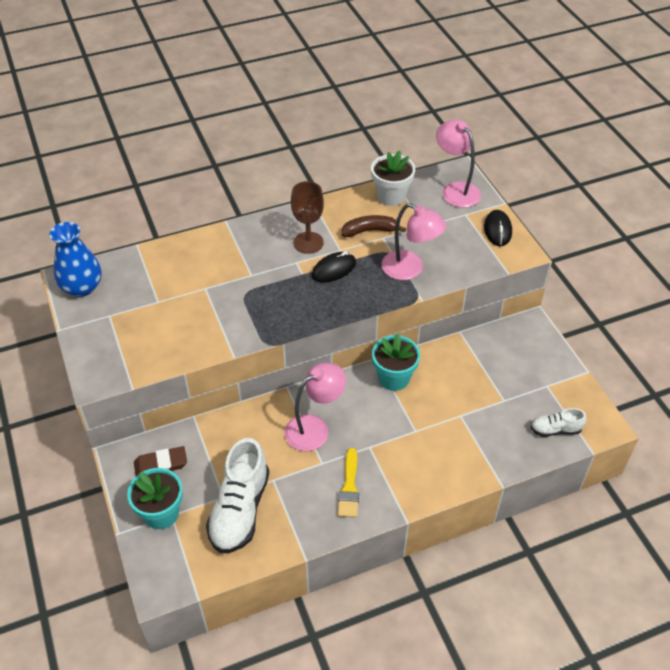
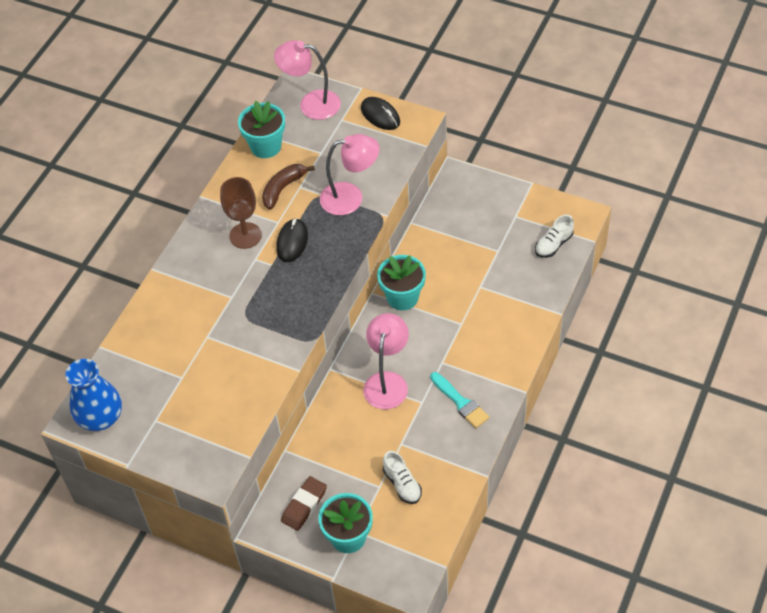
camera: 40 degrees left, 5 degrees up
white shoe [206,438,269,553] -> white shoe [383,451,422,504], size x0.52
yellow brush [338,448,359,518] -> turquoise brush [430,372,489,428]
white flower pot [371,150,415,206] -> turquoise flower pot [238,101,285,158]

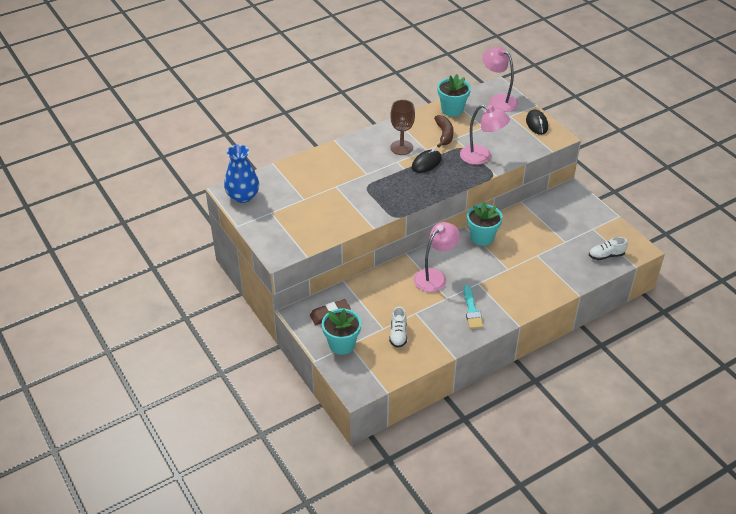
camera: 30 degrees right, 10 degrees down
brown banana [262,164,315,209] -> brown banana turned 105 degrees clockwise [434,115,454,148]

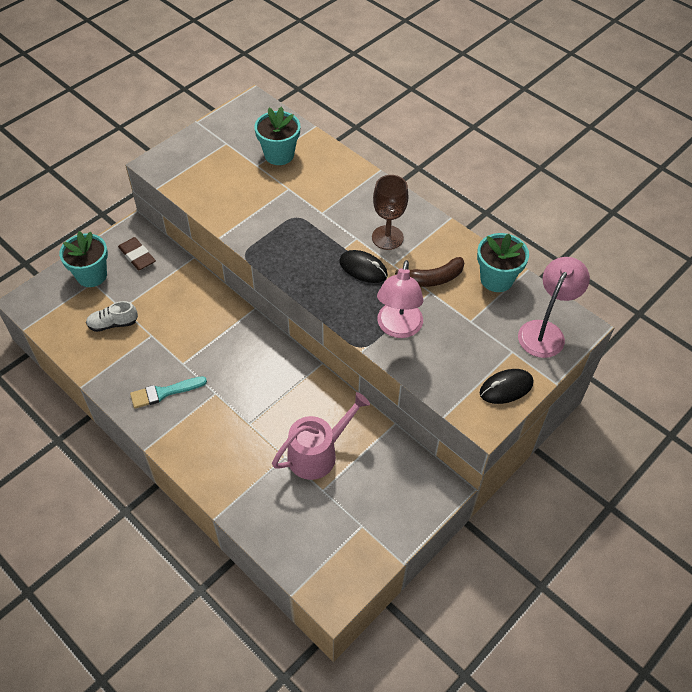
camera: 75 degrees right, 10 degrees up
blue vase [224,145,259,203] -> none
pink lamp [414,222,460,292] -> none
turquoise flower pot [467,201,503,246] -> turquoise flower pot moved to [254,107,300,165]
white shoe [589,237,628,260] -> none
none -> pink watering can [272,392,370,480]

